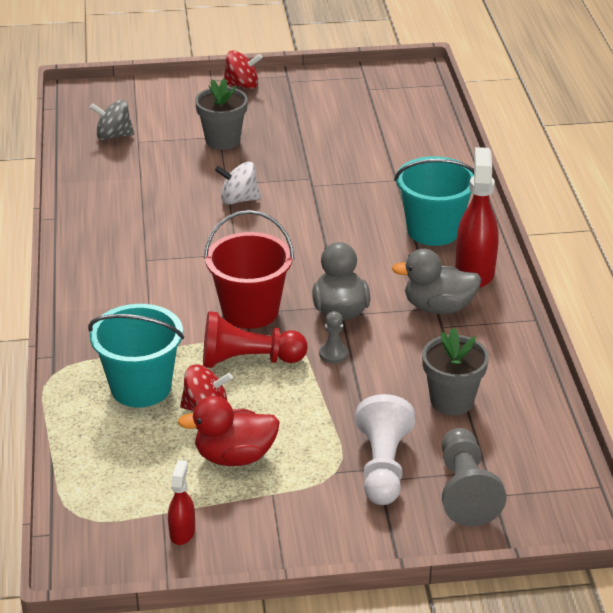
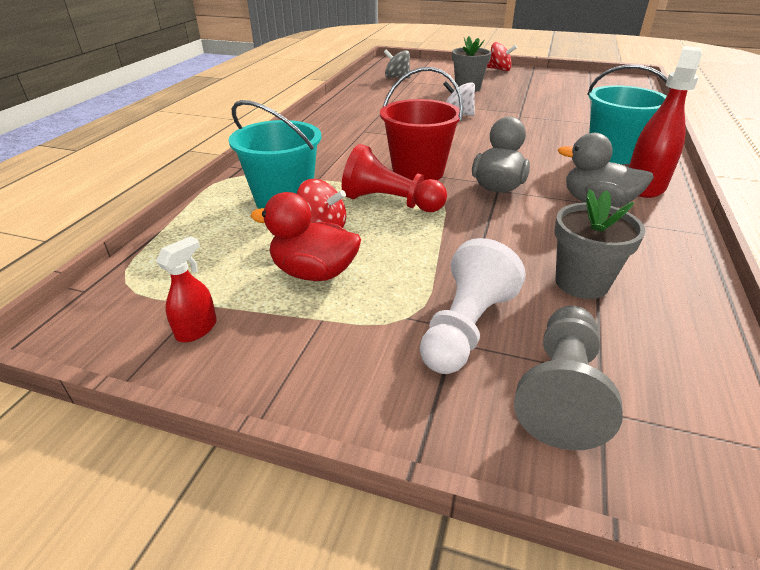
camera: 25 degrees right, 0 degrees up
grey pawn [319,311,348,364] -> none

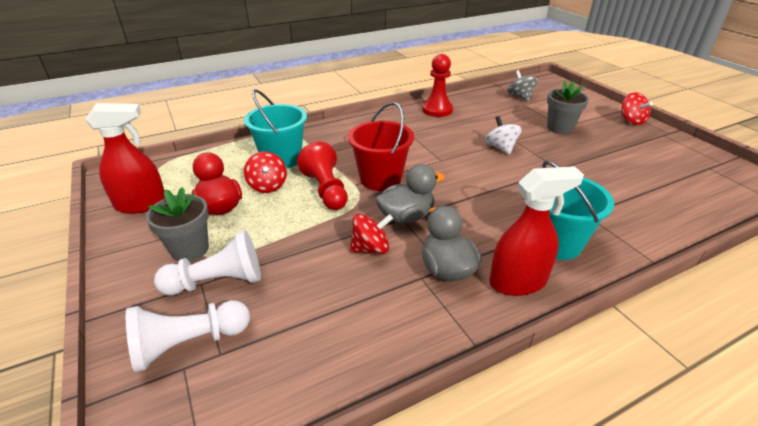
camera: 45 degrees right, 0 degrees up
red spray bottle [156,236,217,342] -> red spray bottle [85,103,165,214], size x1.94
grey pawn [514,306,623,450] -> white pawn [126,300,250,372]
grey flower pot [554,189,645,299] -> grey flower pot moved to [146,187,209,261]
none -> red spinning top [350,214,393,254]
none -> red pawn [422,54,453,117]

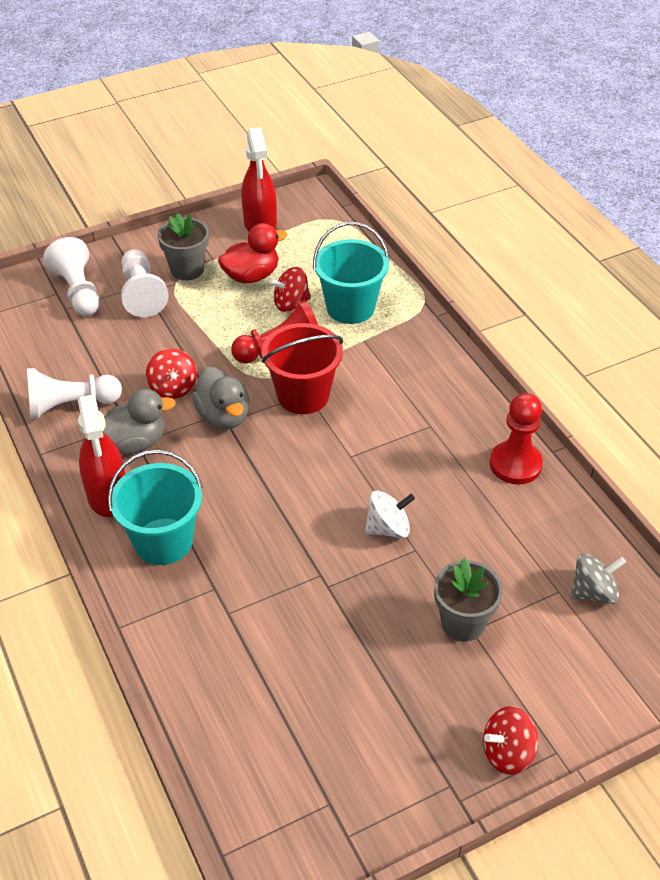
camera: 90 degrees right, 10 degrees up
none -> white pawn [27,368,122,419]

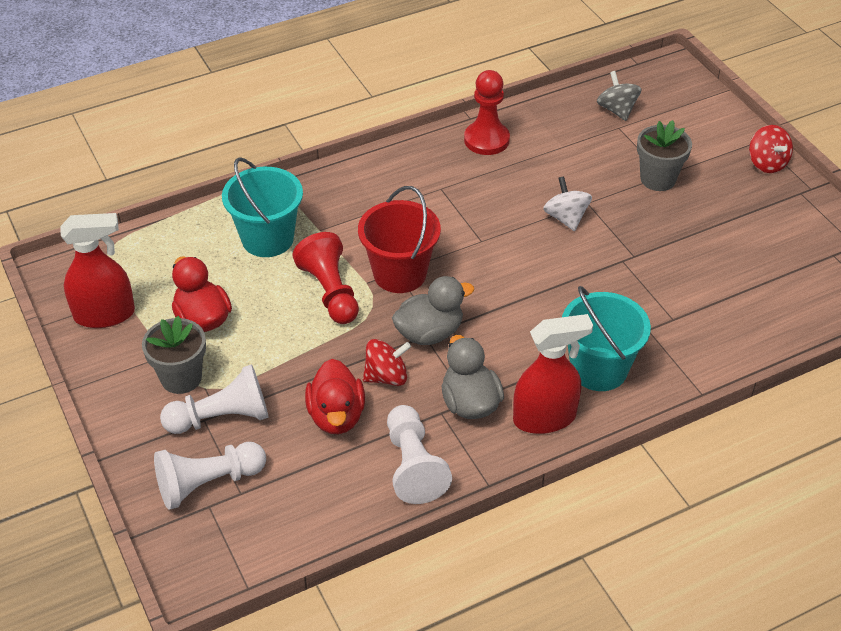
camera: 90 degrees left, 0 degrees up
red spinning top [269,267,311,312] -> none
none -> red duck [305,359,365,434]

